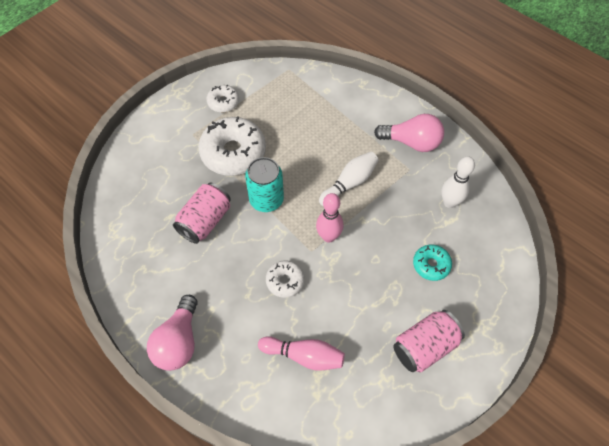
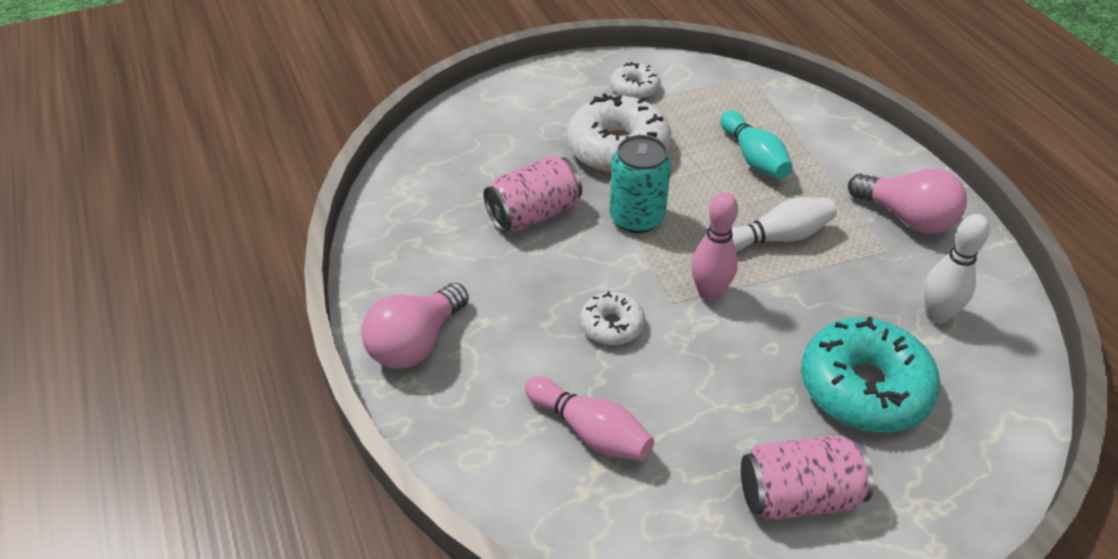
camera: 25 degrees right, 15 degrees down
turquoise donut [413,245,452,281] -> turquoise donut [801,317,940,433], size x1.93
none -> turquoise bowling pin [720,111,793,179]

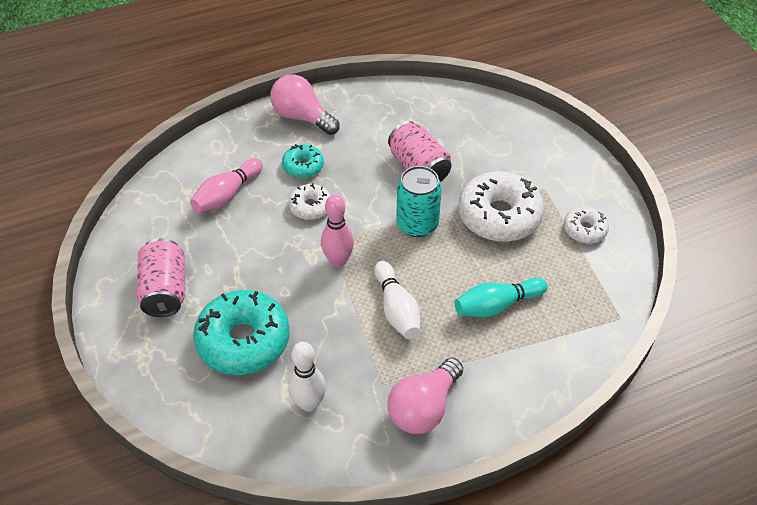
camera: 90 degrees right, 5 degrees up
none -> turquoise donut [282,144,324,178]

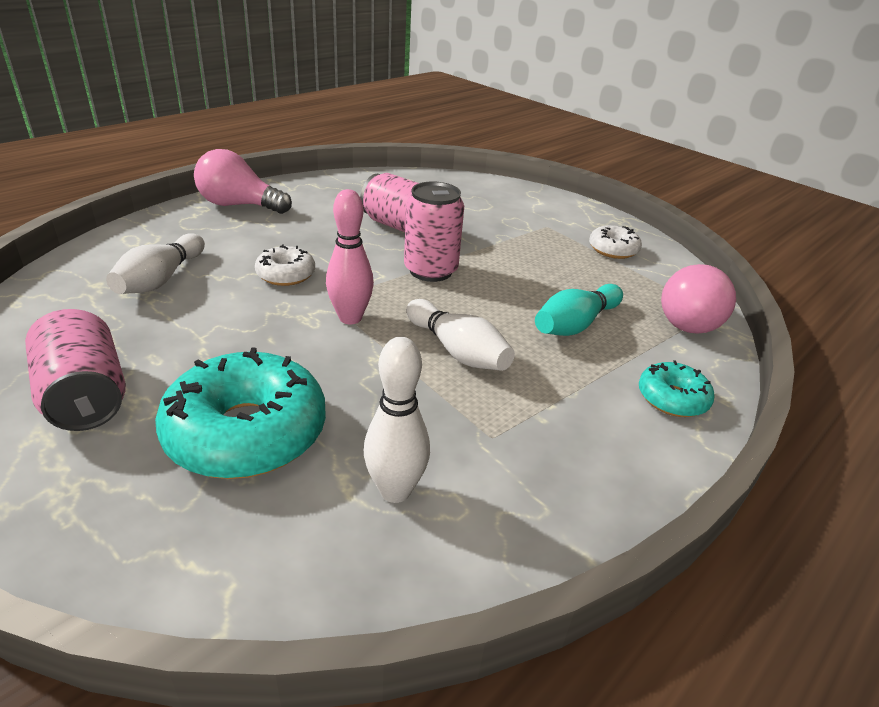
camera: 25 degrees left, 15 degrees down
pink bowling pin [190,158,263,212] -> white bowling pin [106,233,205,294]
turquoise donut [282,144,324,178] -> turquoise donut moved to [639,360,715,417]
pink light bulb [388,358,463,434] -> pink light bulb moved to [661,264,736,334]
turquoise can [396,166,442,237] -> pink can [404,182,464,282]
white donut [458,171,544,242] -> none

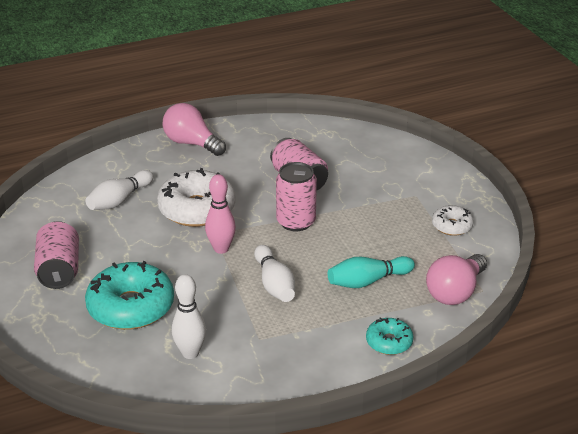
camera: 25 degrees right, 0 degrees up
white donut [255,244,315,286] -> white donut [157,168,235,227], size x1.93

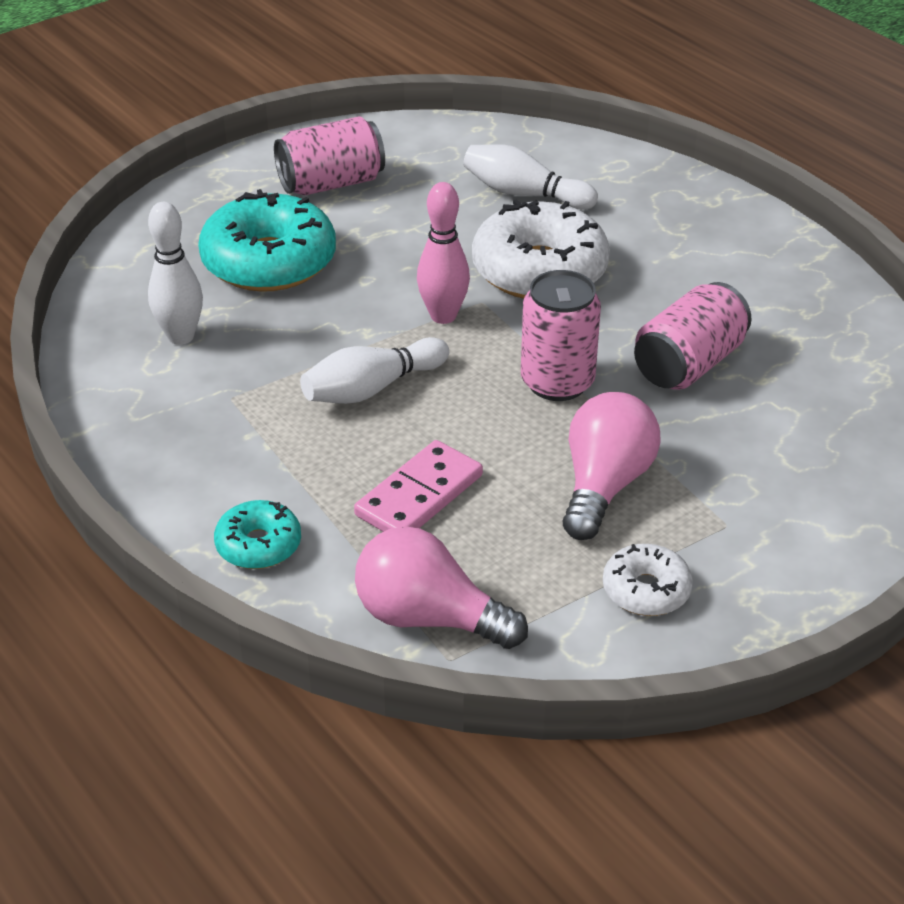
camera: 75 degrees right, 5 degrees up
pink light bulb [162,103,226,156] -> pink light bulb moved to [563,392,661,540]
turquoise bowling pin [328,256,415,288] -> pink domino [354,440,483,532]

